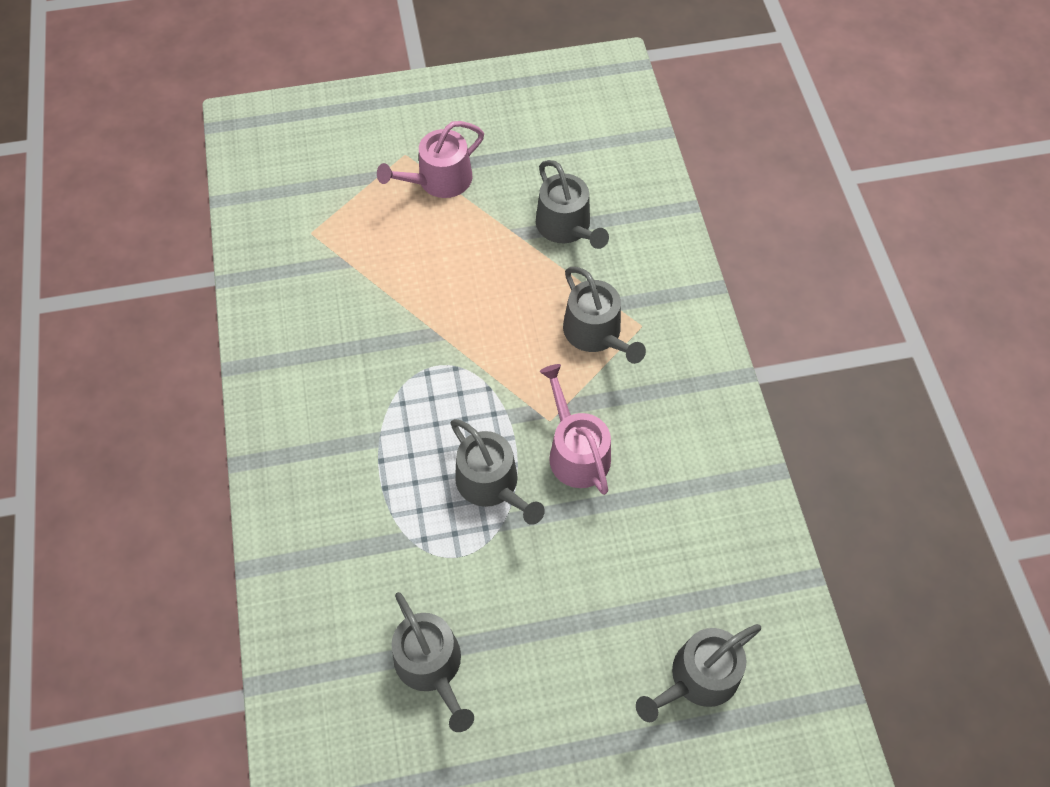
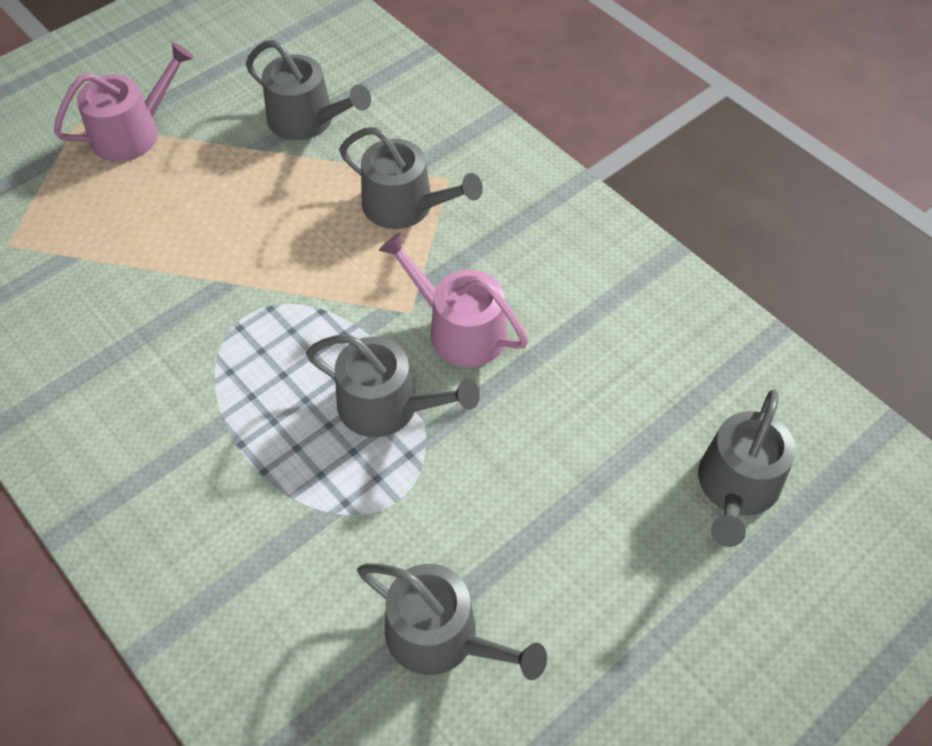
camera: 30 degrees left, 5 degrees down
pink watering can [377,121,484,198] -> pink watering can turned 150 degrees counterclockwise [54,43,194,162]

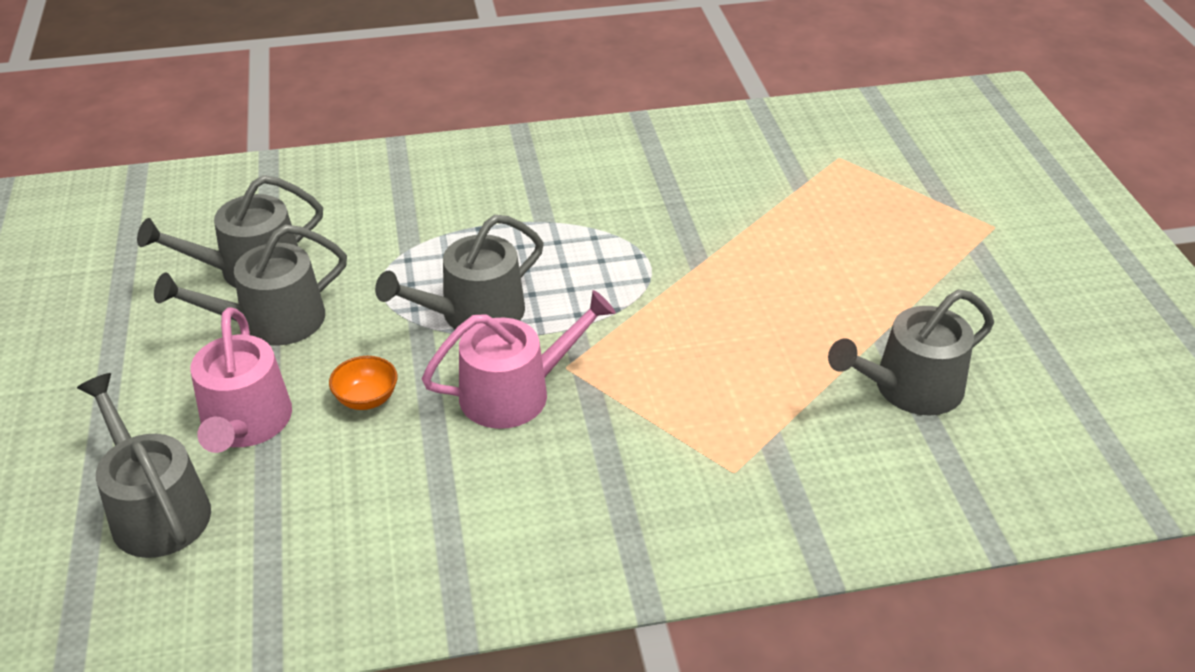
camera: 120 degrees right, 15 degrees down
pink watering can [54,43,194,162] -> pink watering can moved to [191,307,292,453]
grey watering can [339,127,483,229] -> grey watering can moved to [154,225,347,346]
none -> orange bowl [329,356,397,410]

